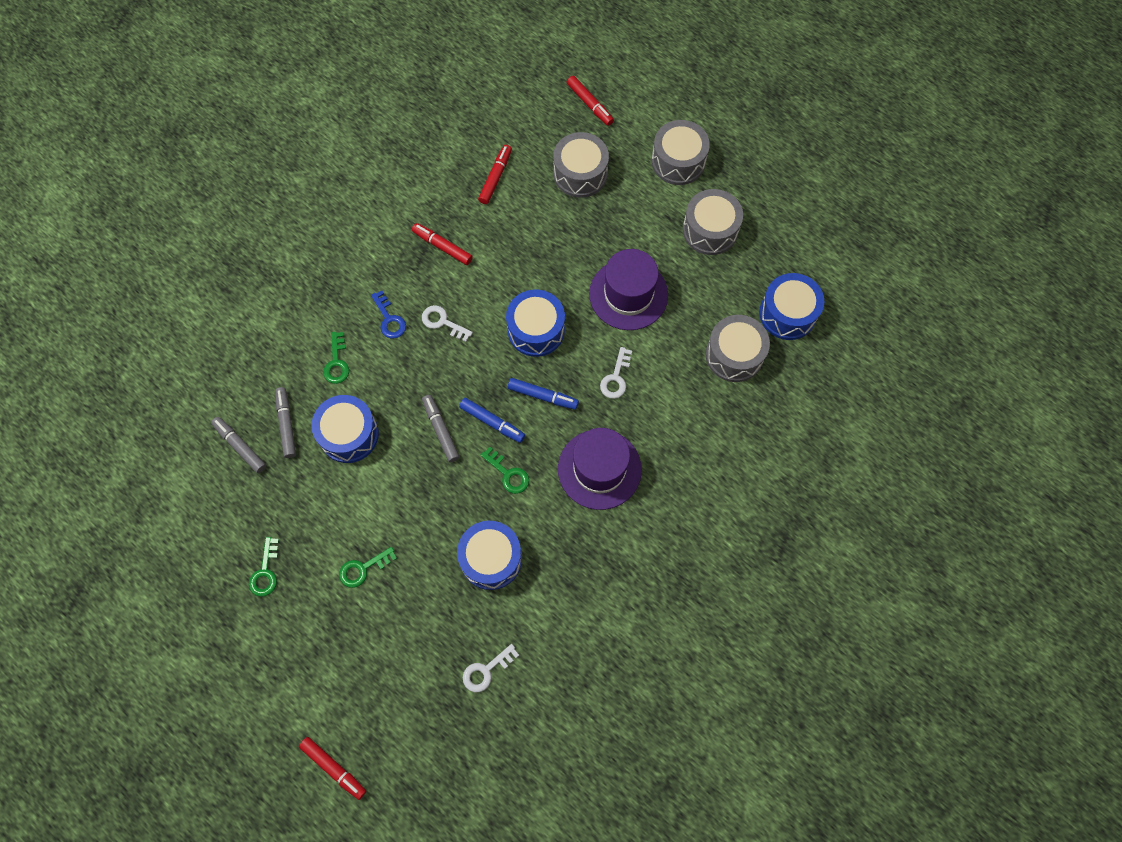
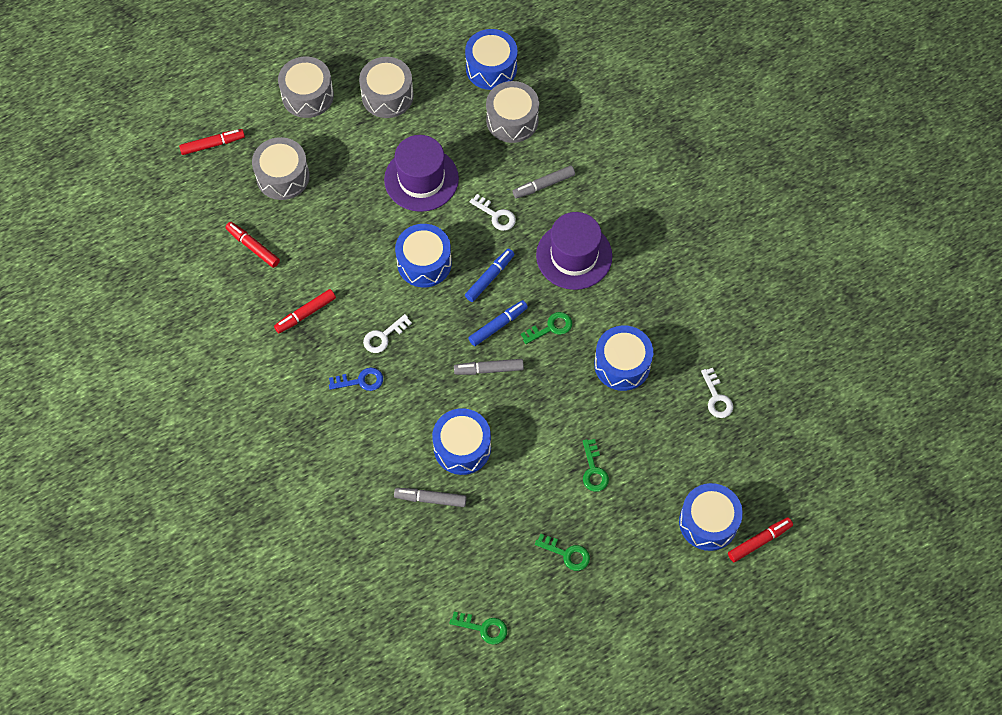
camera: 70 degrees left, 5 degrees down
grey marker [211,417,266,473] -> grey marker moved to [513,166,575,199]
green key [323,332,349,384] -> green key moved to [449,612,507,645]
none -> blue drum [679,483,743,551]

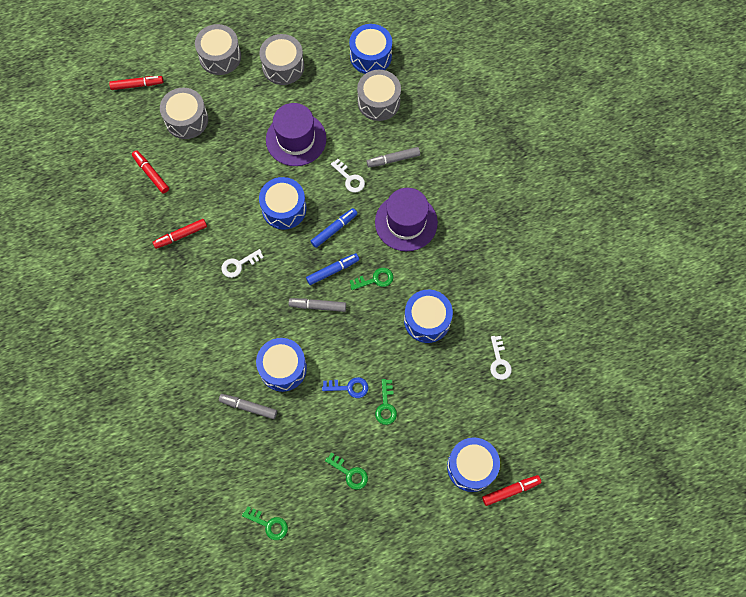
camera: 10 degrees right, 5 degrees up
blue key [329,368,383,391] -> blue key moved to [322,377,368,398]

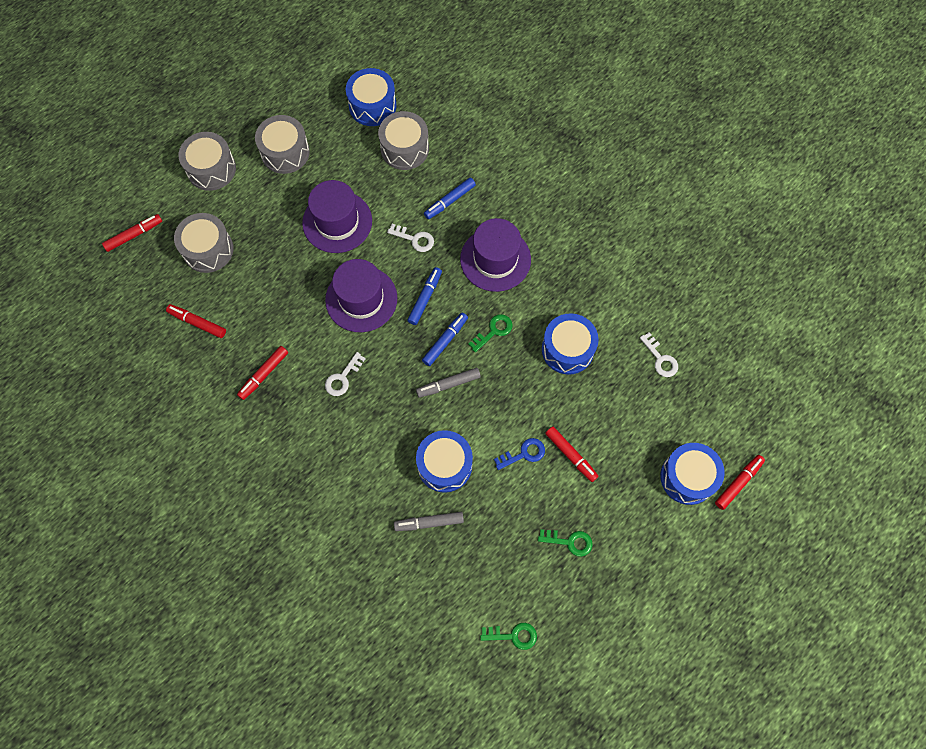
camera: 25 degrees left, 0 degrees up
blue drum [259,177,307,230] -> purple hat [325,259,397,332]
grey marker [367,147,420,167] -> blue marker [424,178,476,219]
green key [375,379,397,425] -> red marker [545,427,598,482]

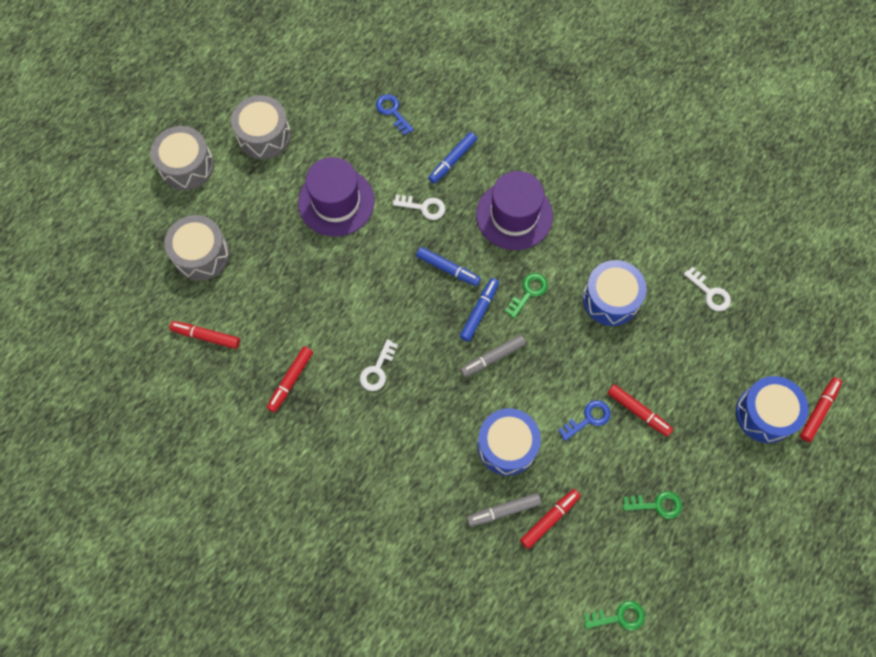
camera: 10 degrees left, 0 degrees up
red marker [102,214,162,252] -> red marker moved to [520,489,581,549]
purple hat [325,259,397,332] -> none
blue drum [346,68,397,126] -> none
grey drum [378,111,429,170] -> blue key [376,94,414,135]
blue marker [407,267,442,325] -> blue marker turned 105 degrees clockwise [416,247,481,286]

